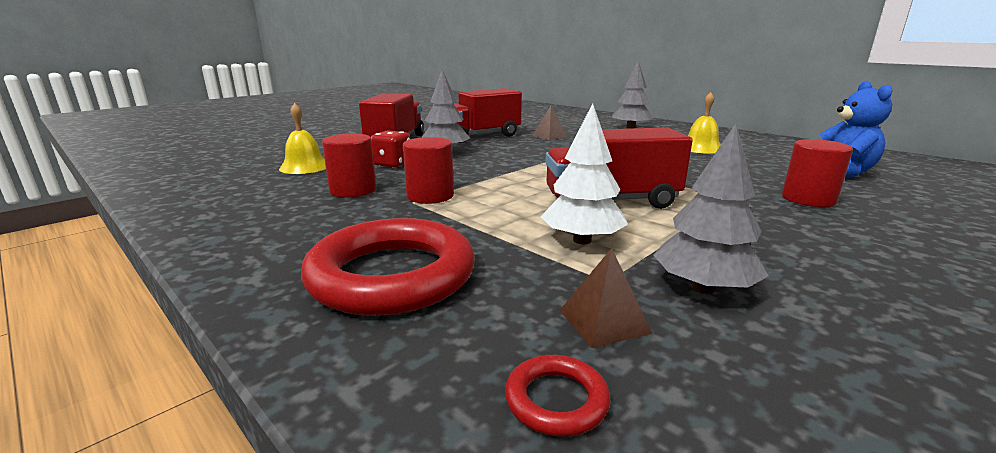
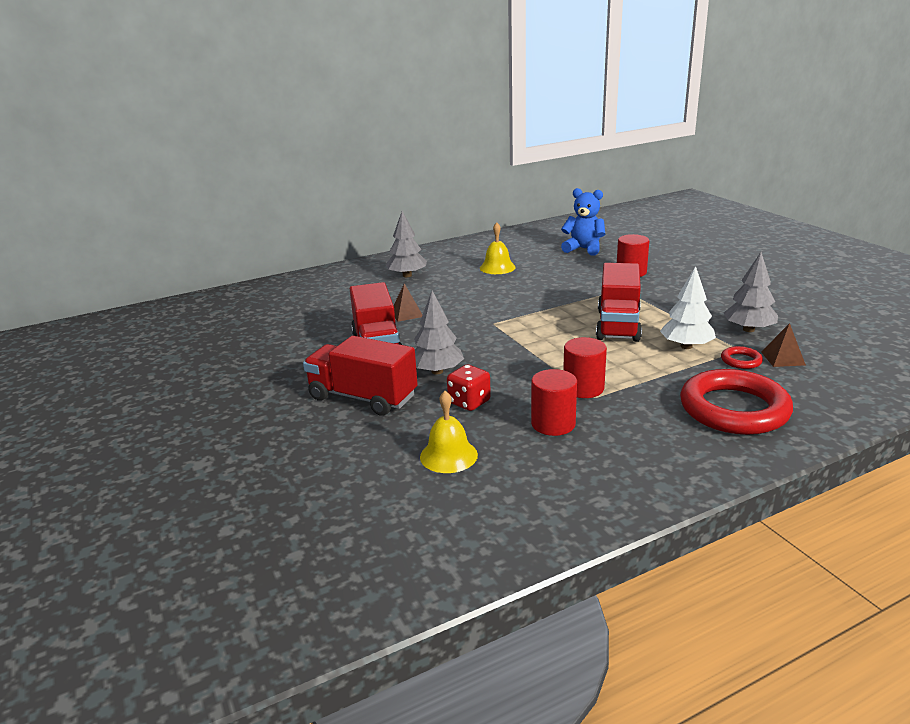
camera: 70 degrees left, 5 degrees up
red ring [505,355,610,437] -> red ring moved to [721,346,763,369]

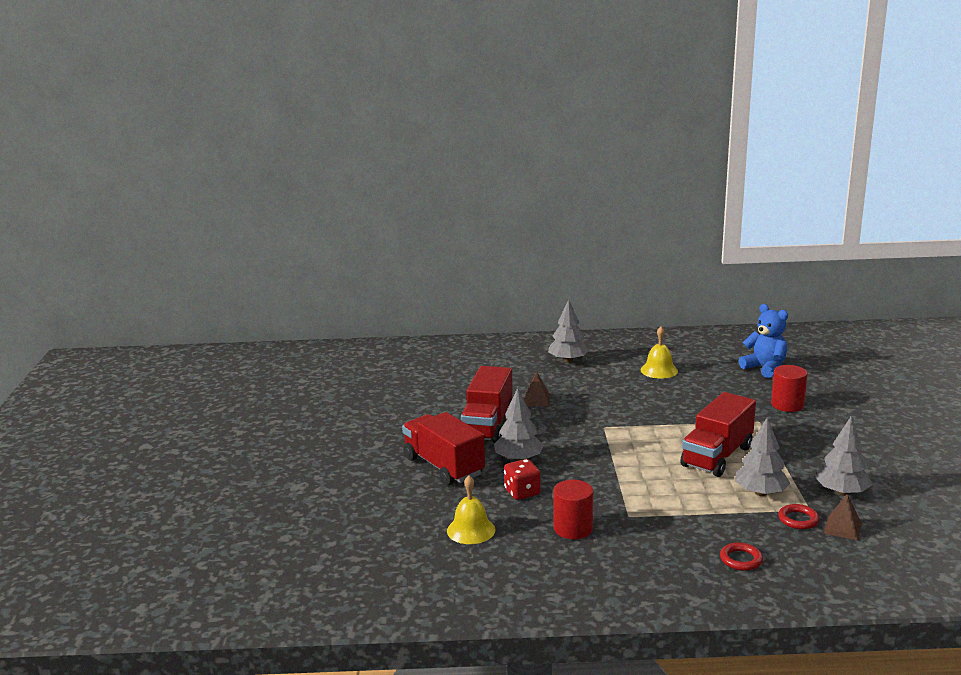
camera: 25 degrees right, 5 degrees down
red cylinder [563,337,607,398] -> none
white tree [660,266,716,349] -> grey tree [735,417,790,496]
red ring [680,369,793,435] -> red ring [720,542,763,571], size x0.42

